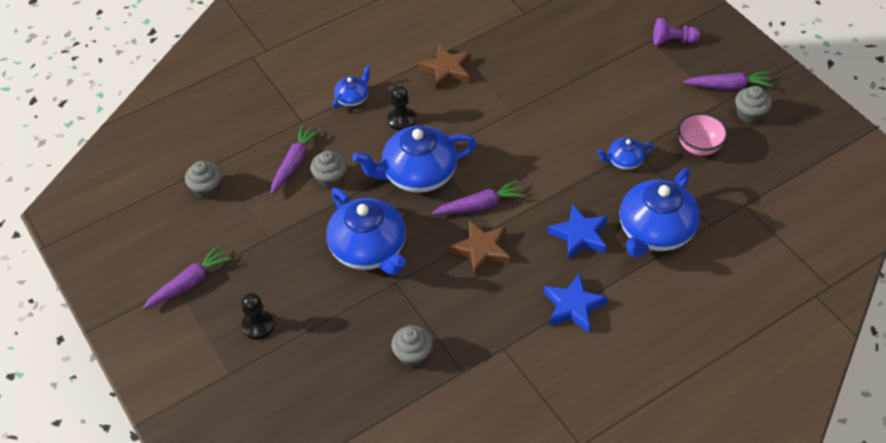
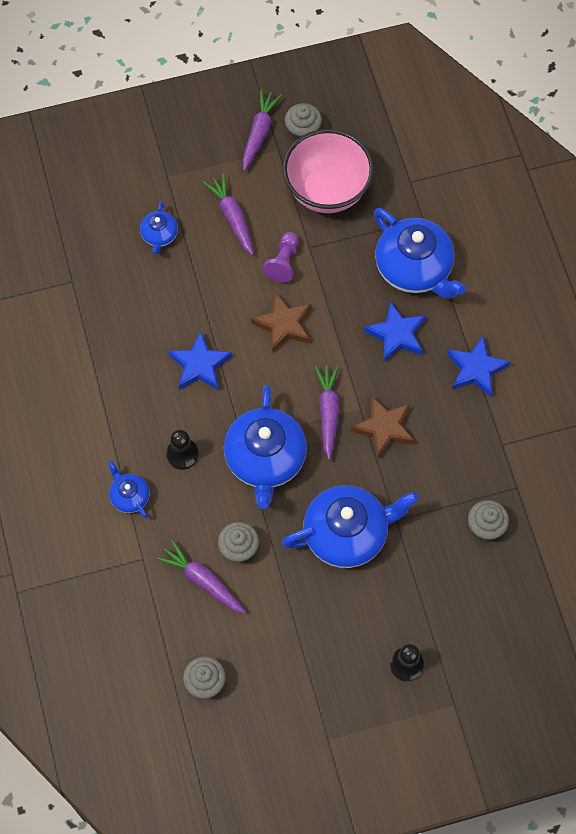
camera: 75 degrees left, 15 degrees up
purple carrot [143,245,232,309] -> purple carrot moved to [203,173,254,255]
brown star [418,44,471,90] -> brown star moved to [251,292,312,353]
blue teapot [597,137,654,170] -> blue teapot moved to [140,201,178,254]
purple pawn [653,18,701,46] -> purple pawn moved to [263,232,299,283]
pink bowl [678,113,728,156] -> pink bowl [283,129,374,213], size x1.76
none -> blue star [168,331,232,391]

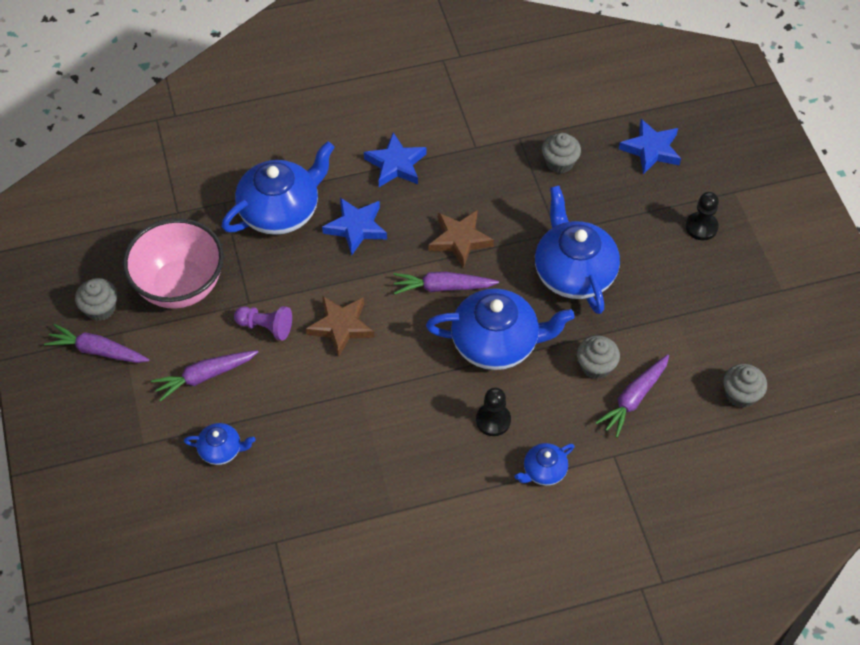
camera: 90 degrees left, 10 degrees down
blue star [168,331,232,391] -> blue star moved to [619,119,681,174]

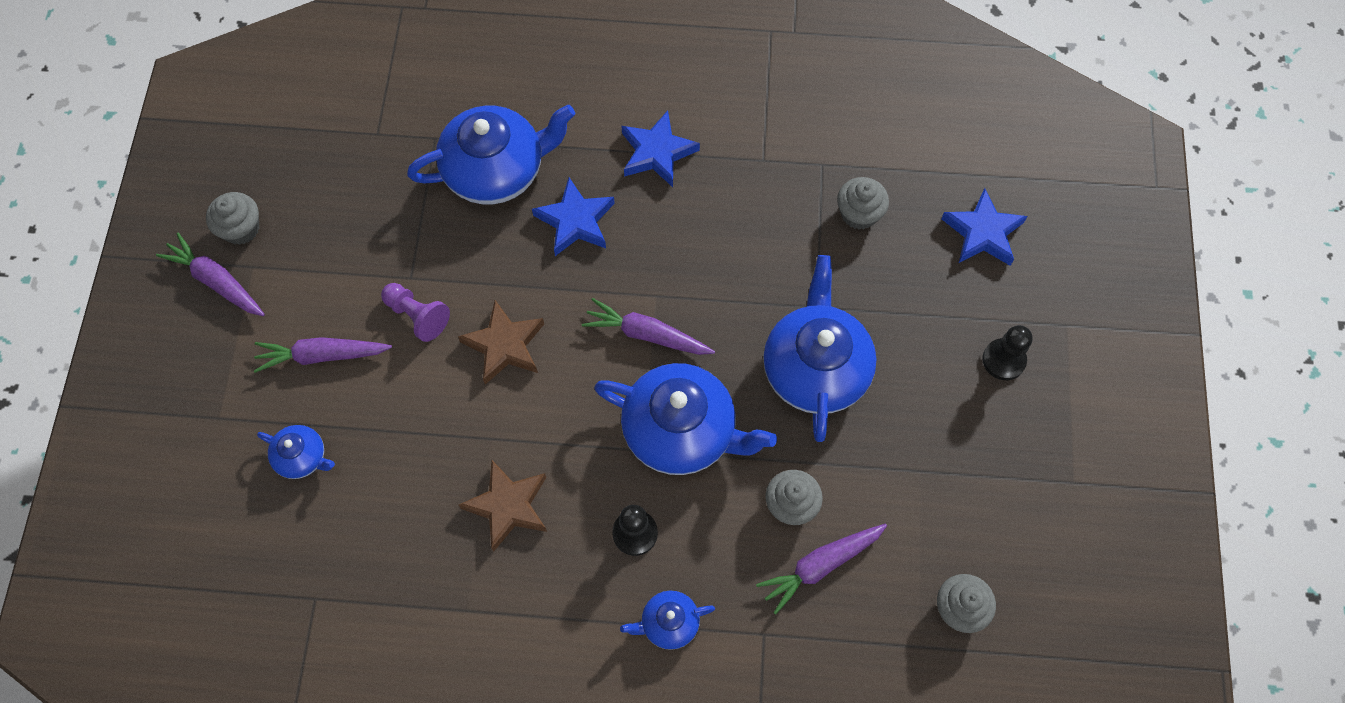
camera: 20 degrees right, 10 degrees up
pink bowl [123,218,224,309] -> none
brown star [429,210,494,269] -> brown star moved to [459,460,547,552]

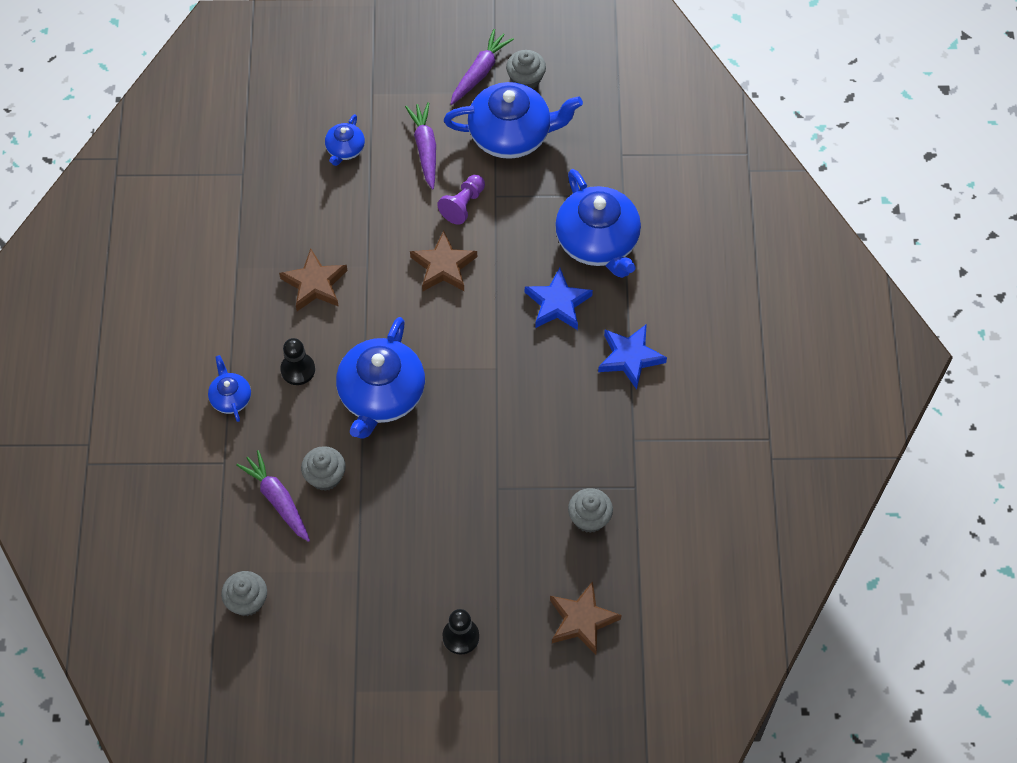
camera: 85 degrees right, 5 degrees down
purple carrot [582,298,715,355] -> none
blue teapot [763,255,877,442] -> blue teapot moved to [444,82,583,159]
blue star [941,188,1028,266] -> brown star [550,581,622,655]

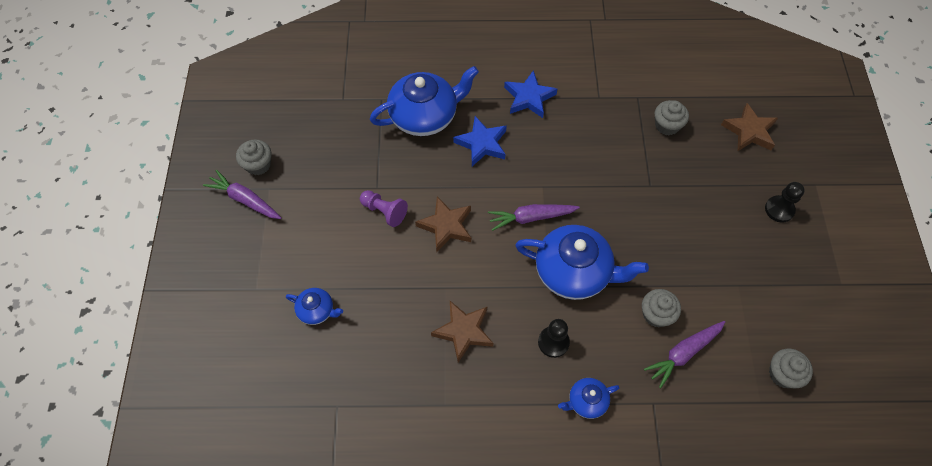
camera: 90 degrees left, 0 degrees up
purple carrot [405,102,436,190] -> purple carrot moved to [488,204,580,231]
blue teapot [444,82,583,159] -> none

